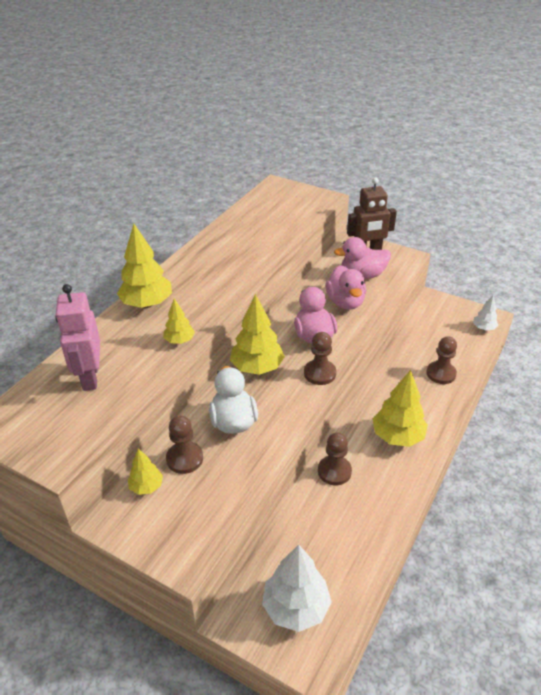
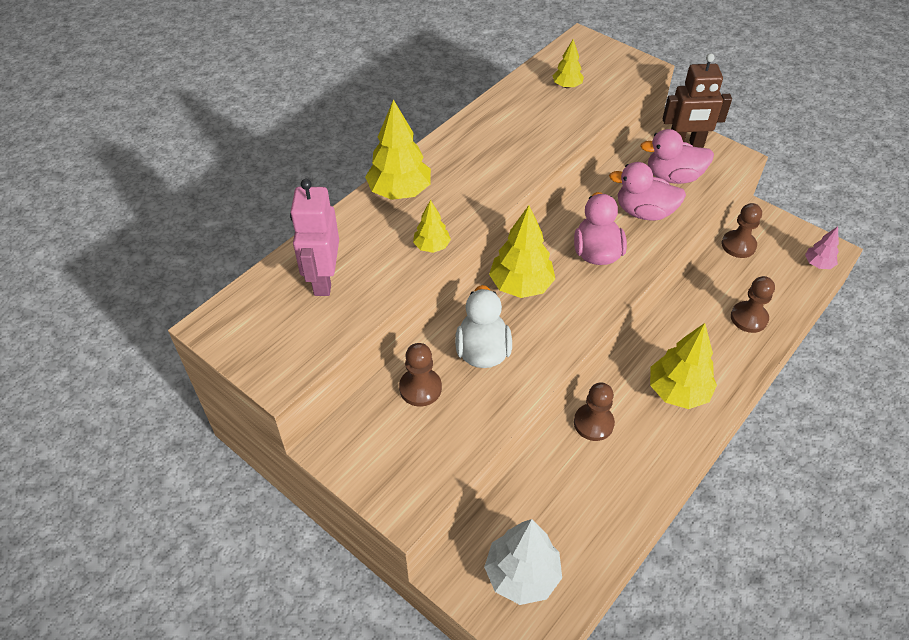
camera: 10 degrees right, 10 degrees up
yellow tree [128,449,163,495] -> yellow tree moved to [552,39,584,88]
brown pawn [304,332,336,385] -> brown pawn moved to [722,203,762,258]
pink duck [325,265,366,310] -> pink duck turned 105 degrees clockwise [609,162,686,221]
white tree [473,296,498,330] -> pink tree [805,227,839,269]

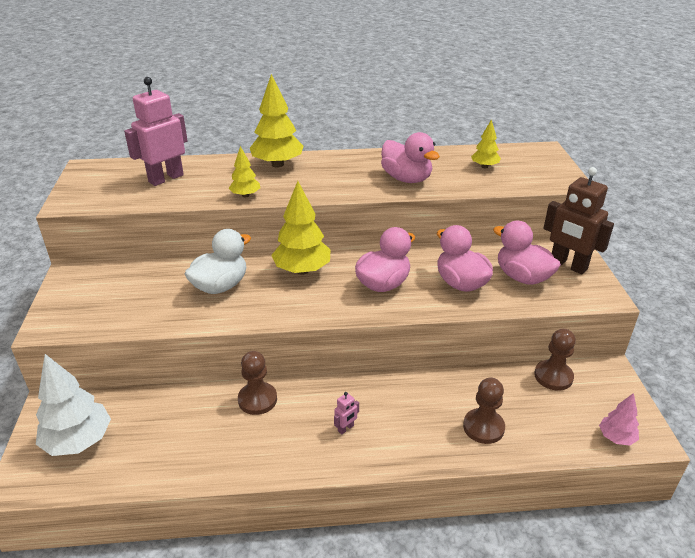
camera: 45 degrees right, 15 degrees down
brown pawn [399,343,442,406] -> none
yellow tree [650,323,717,409] -> pink robot [334,392,359,434]
none -> pink duck [381,132,440,183]

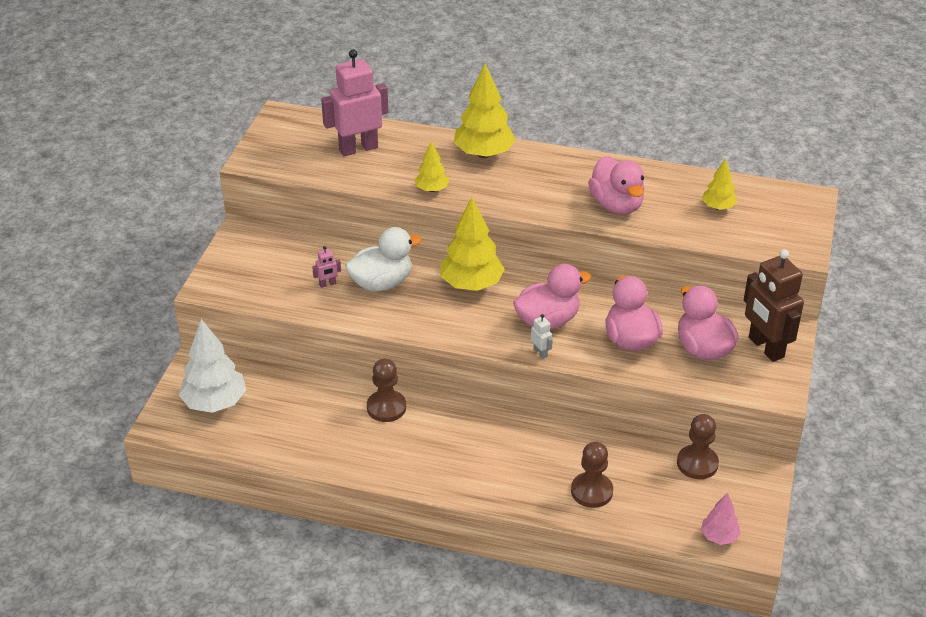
camera: 20 degrees right, 5 degrees up
pink robot [334,392,359,434] -> pink robot moved to [312,246,341,288]
none -> white robot [531,314,553,359]

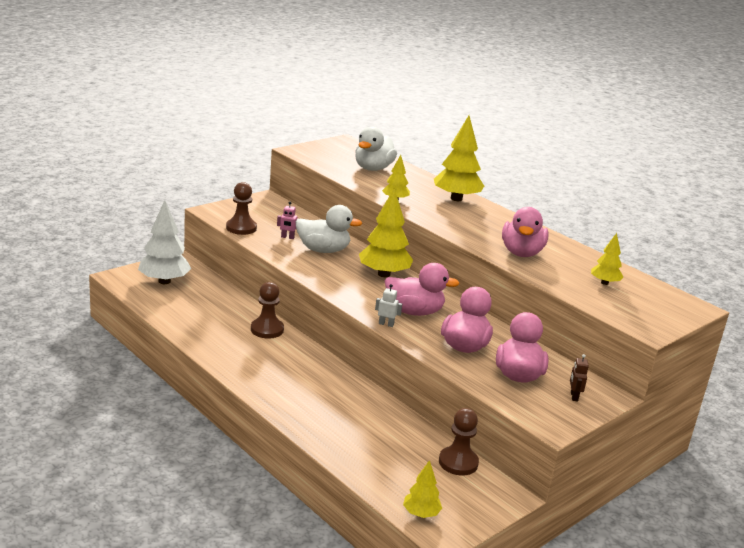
camera: 30 degrees right, 15 degrees down
pink robot [321,49,388,156] -> white duck [355,126,397,171]
white robot [531,314,553,359] -> white robot turned 75 degrees counterclockwise [375,284,402,327]
brown pawn [571,442,613,508] -> brown pawn moved to [226,182,257,235]
pink tree [701,492,741,545] -> yellow tree [403,460,442,518]
brown robot [744,249,804,362] -> brown robot [570,354,589,402], size x0.41

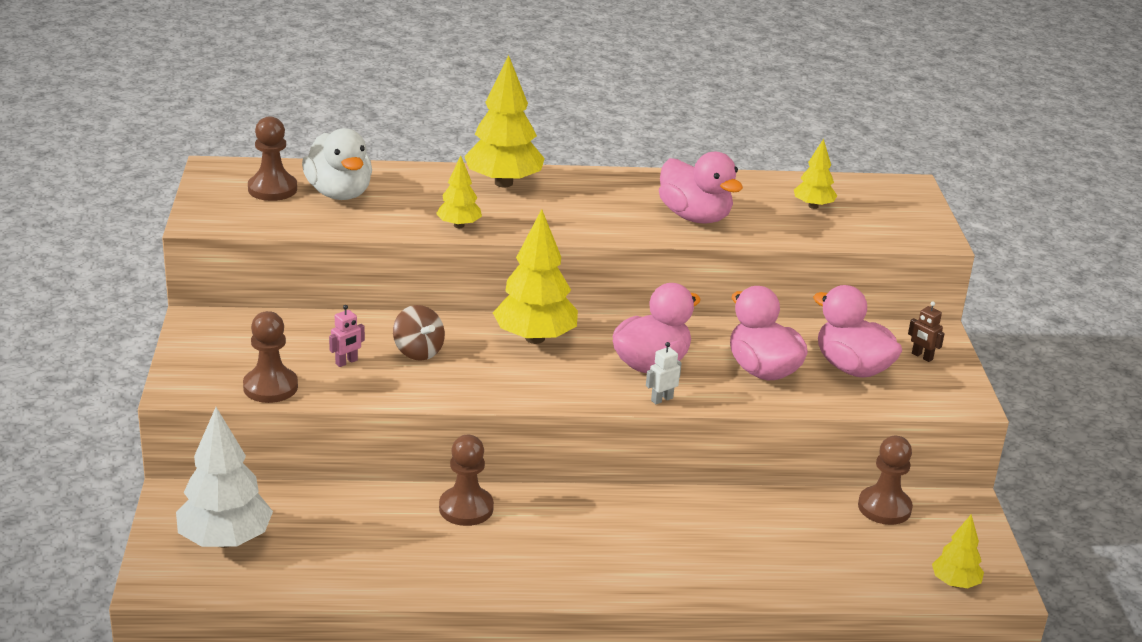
camera: 50 degrees left, 5 degrees up
white duck [296,205,362,253] -> brown spinning top [393,305,445,361]
none -> brown pawn [248,116,297,201]

